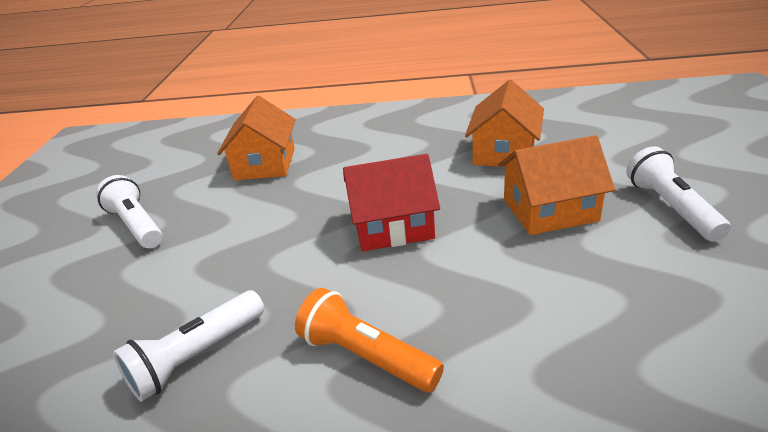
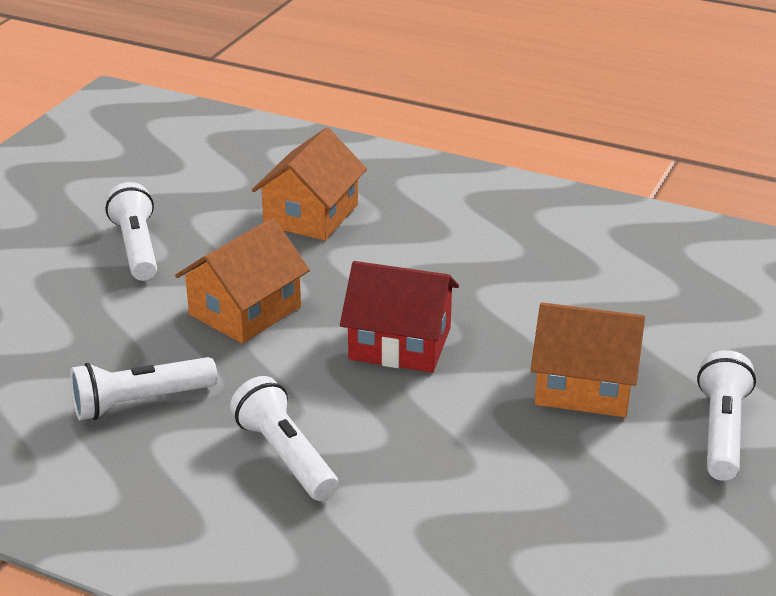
camera: 20 degrees right, 0 degrees up
orange flashlight [295,288,444,393] -> white flashlight [230,376,338,501]
orange house [465,80,544,167] -> orange house moved to [175,218,310,344]

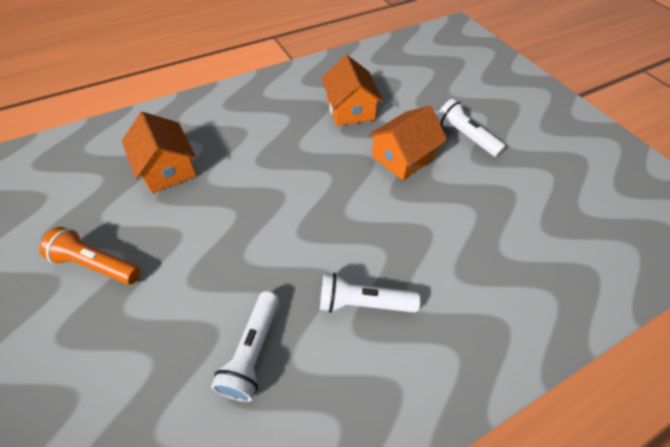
camera: 55 degrees left, 20 degrees up
white flashlight [106,182,157,281] -> orange flashlight [39,227,141,285]
orange house [175,218,310,344] -> orange house moved to [322,55,383,126]
red house [340,261,459,373] -> none

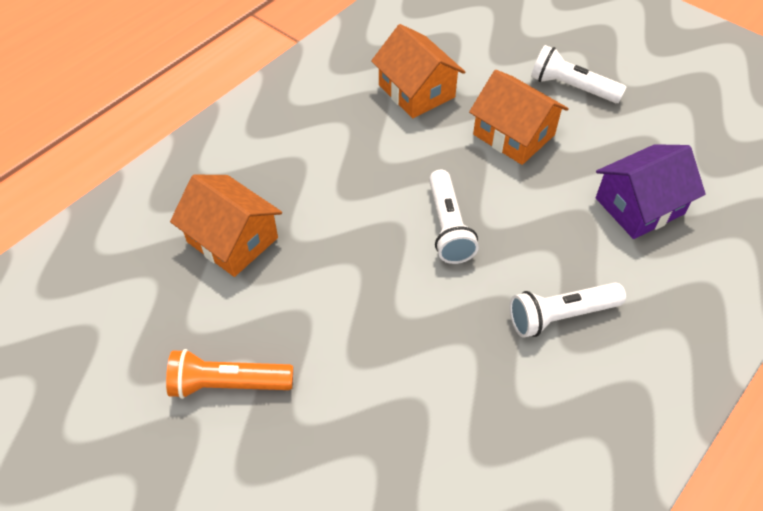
camera: 20 degrees left, 0 degrees up
white flashlight [211,291,279,402] -> white flashlight moved to [429,170,479,264]
orange house [368,106,447,180] -> orange house turned 75 degrees counterclockwise [469,70,569,165]
none -> purple house [596,144,706,239]

